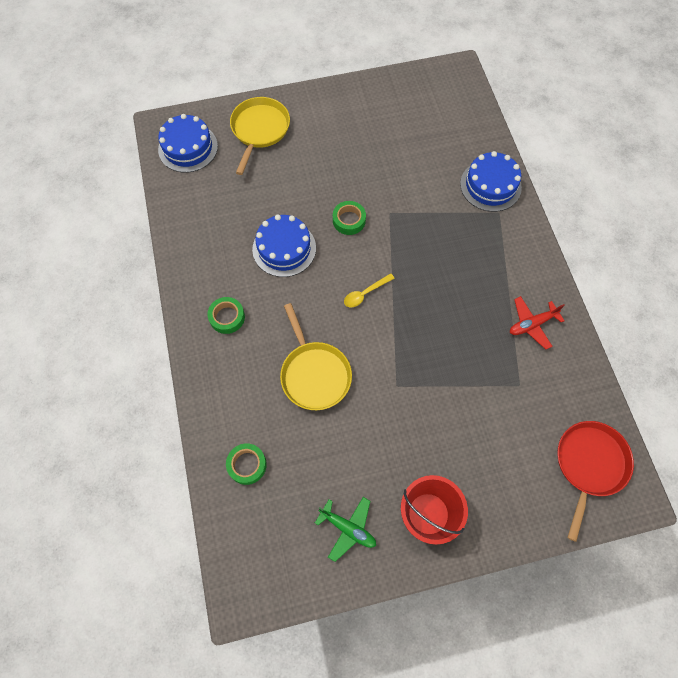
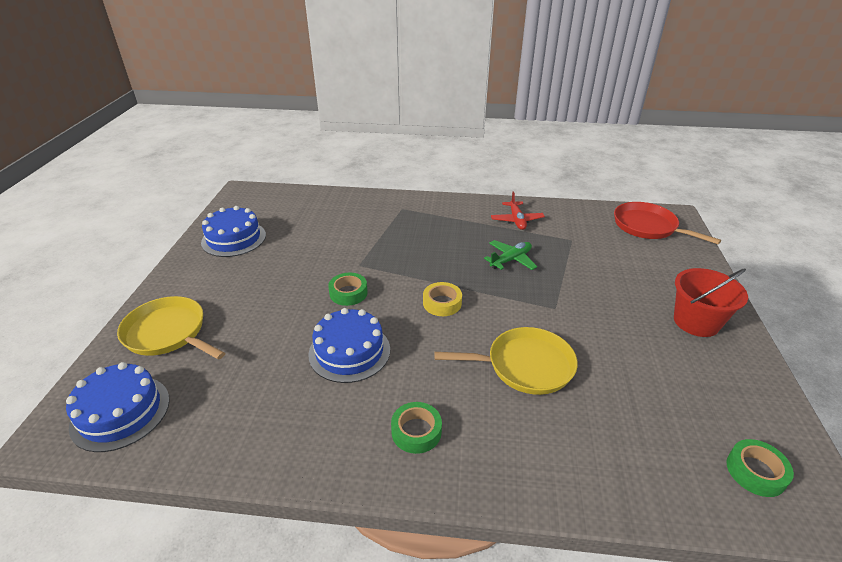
camera: 70 degrees left, 30 degrees down
green tape [226,443,267,485] -> green tape moved to [726,439,794,497]
green plane [315,497,376,562] -> green plane moved to [484,240,537,270]
yellow spoon [344,273,395,307] -> yellow tape [423,282,462,316]
blue cake [460,151,522,212] -> blue cake moved to [201,206,266,257]

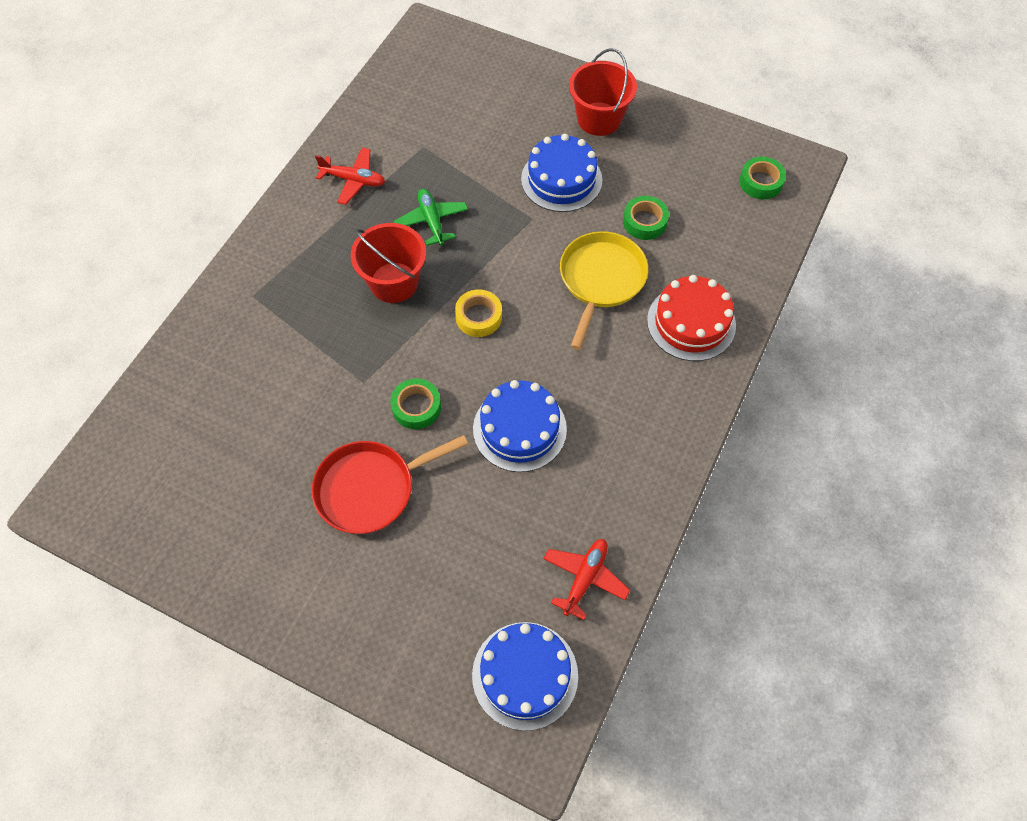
camera: 70 degrees left, 25 degrees up
yellow pan [117,296,225,360] -> none
blue cake [201,206,266,257] -> blue cake moved to [521,134,602,212]
green tape [391,402,442,454] -> green tape moved to [623,196,669,240]
red pan [614,202,721,244] -> red pan moved to [312,435,468,534]
none -> red bucket [351,223,426,303]
none -> red plane [544,539,630,620]
none -> red cake [647,275,736,361]

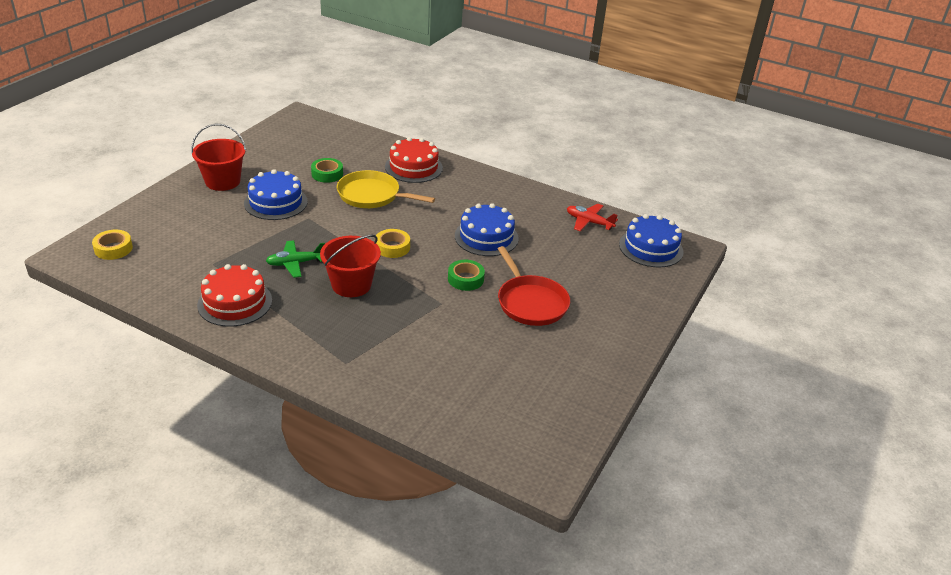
camera: 90 degrees left, 25 degrees down
red plane [315,148,385,205] -> red cake [197,264,272,327]
green tape [739,157,786,199] -> none
none -> yellow tape [92,230,133,260]

